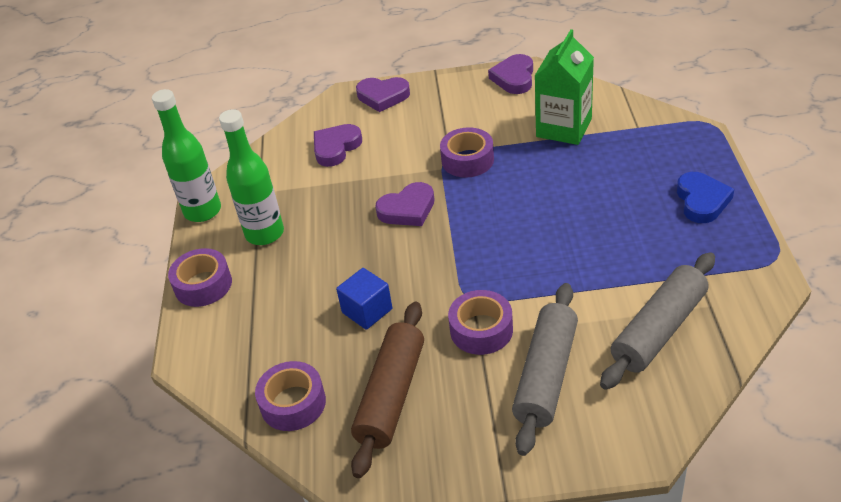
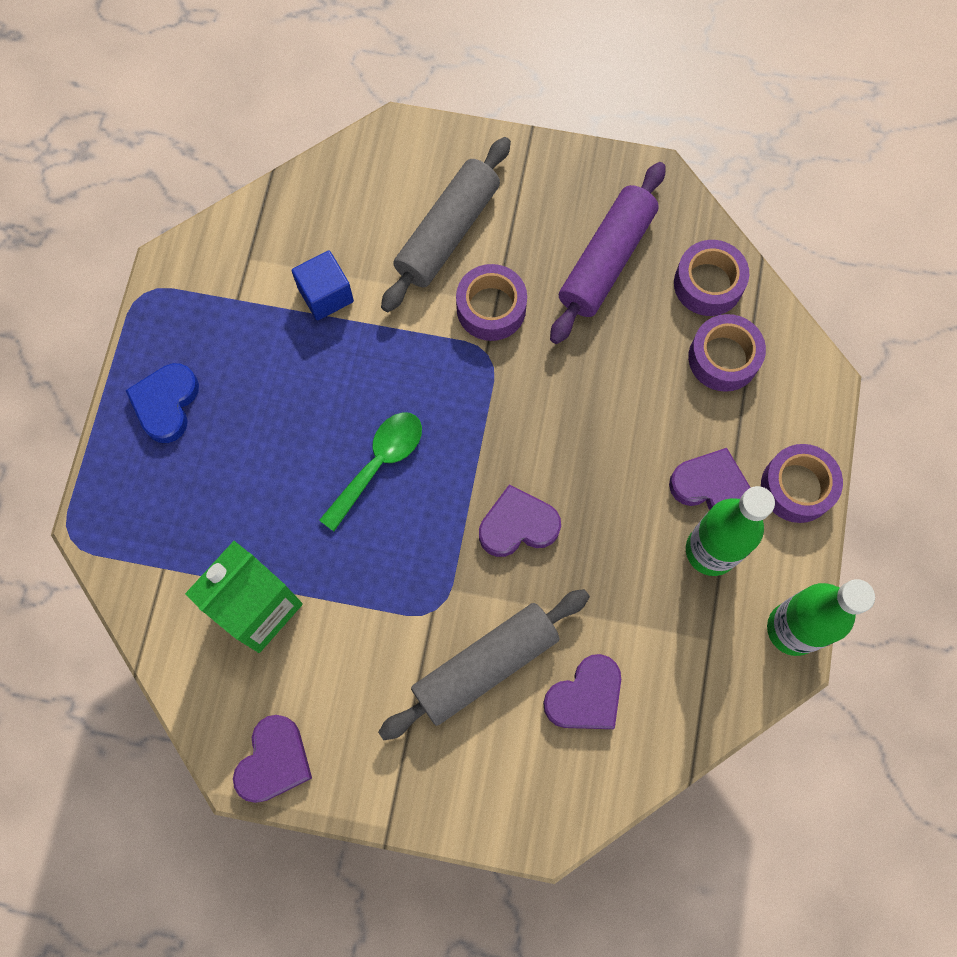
camera: 170 degrees left, 30 degrees up
blue cube [336,268,392,330] -> blue cube moved to [292,251,354,320]
brown rolling pin [351,302,424,478] -> purple rolling pin [550,162,666,344]
purple heart [356,77,410,112] -> purple heart moved to [669,448,750,510]
purple tape [440,127,494,178] -> purple tape moved to [688,314,766,392]
grey rolling pin [600,252,715,390] -> grey rolling pin moved to [378,589,590,740]
none -> green spoon [319,412,422,531]

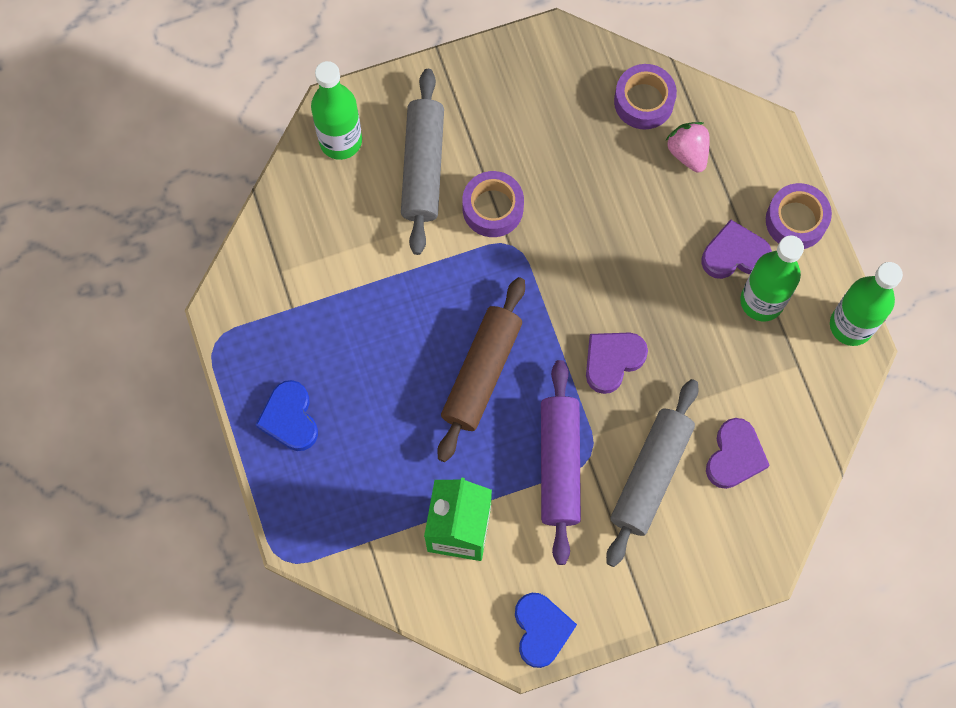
camera: 30 degrees left, 0 degrees up
purple heart [233,715,312,803] -> blue heart [515,593,577,668]
blue cube [292,251,354,320] -> none
green spoon [319,412,422,531] -> brown rolling pin [438,277,525,462]
purple rolling pin [550,162,666,344] -> purple rolling pin moved to [541,360,581,565]
purple tape [688,314,766,392] -> pink strawberry [665,122,710,173]
none -> green bottle [311,61,362,160]

